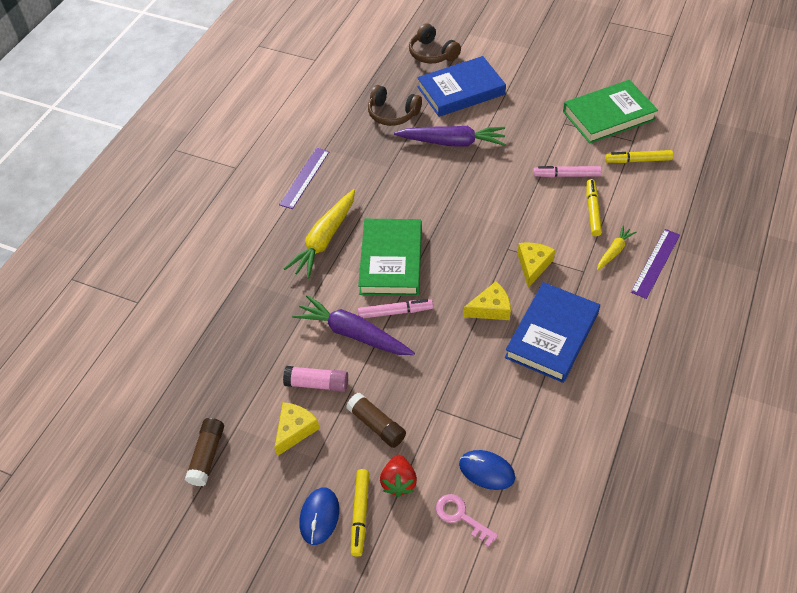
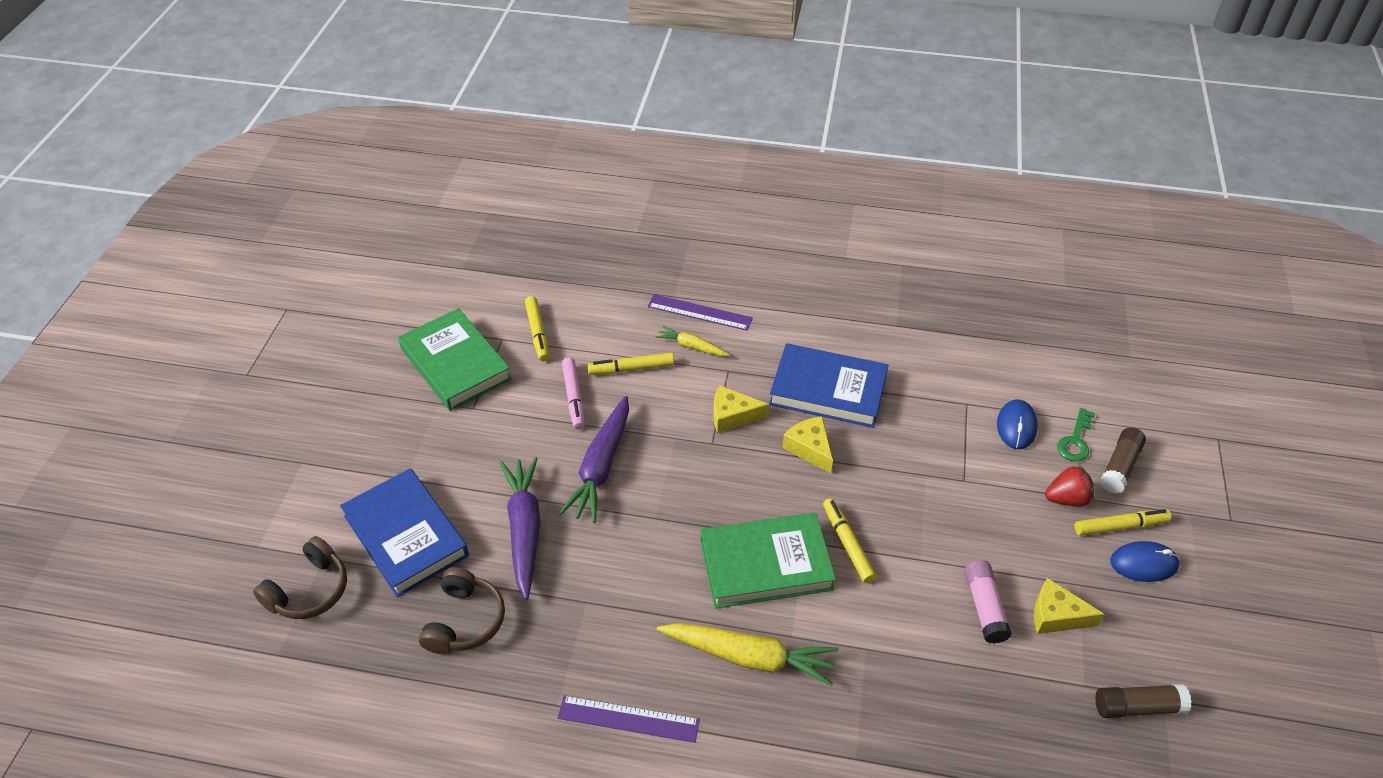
camera: 105 degrees left, 5 degrees down
purple carrot [292,295,415,355] -> purple carrot moved to [559,396,629,523]
brown glue stick [346,392,406,448] -> brown glue stick moved to [1100,427,1146,494]
pink marker [358,299,433,318] -> yellow marker [823,498,876,583]
pink key [436,494,498,547] -> green key [1057,408,1095,462]

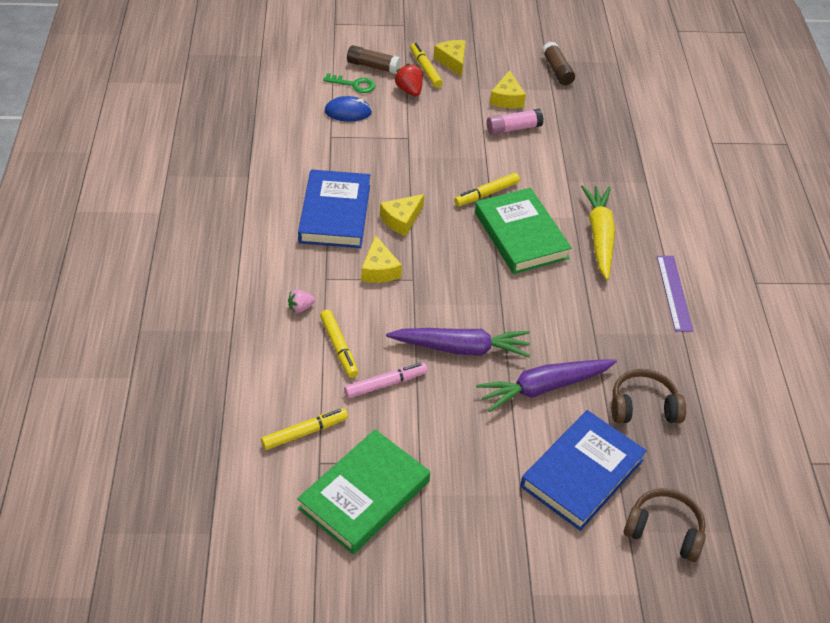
camera: 105 degrees left, 0 degrees up
purple ruler [648,294,753,331] -> none
yellow carrot [656,326,729,356] -> pink strawberry [288,290,315,313]
blue mouse [1110,541,1180,582] -> yellow cheese [434,40,466,77]

